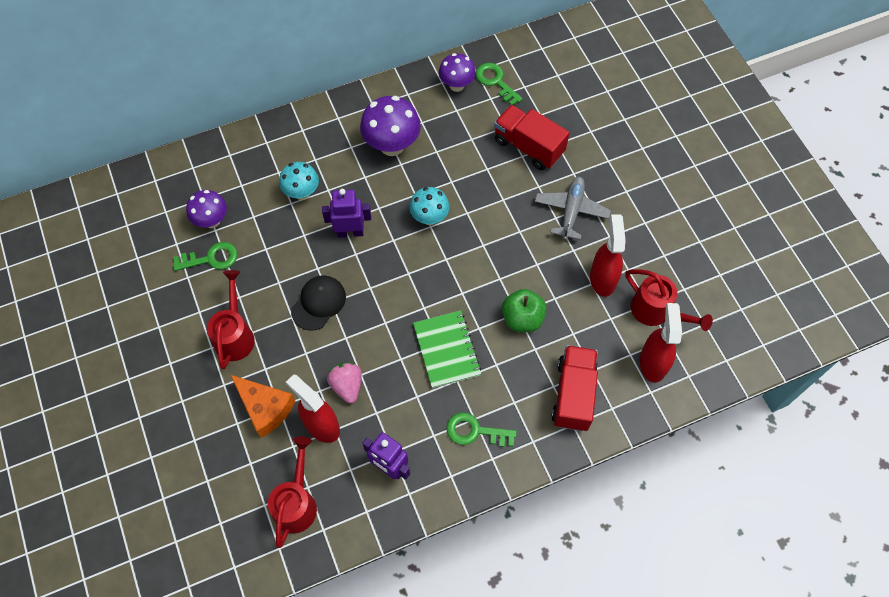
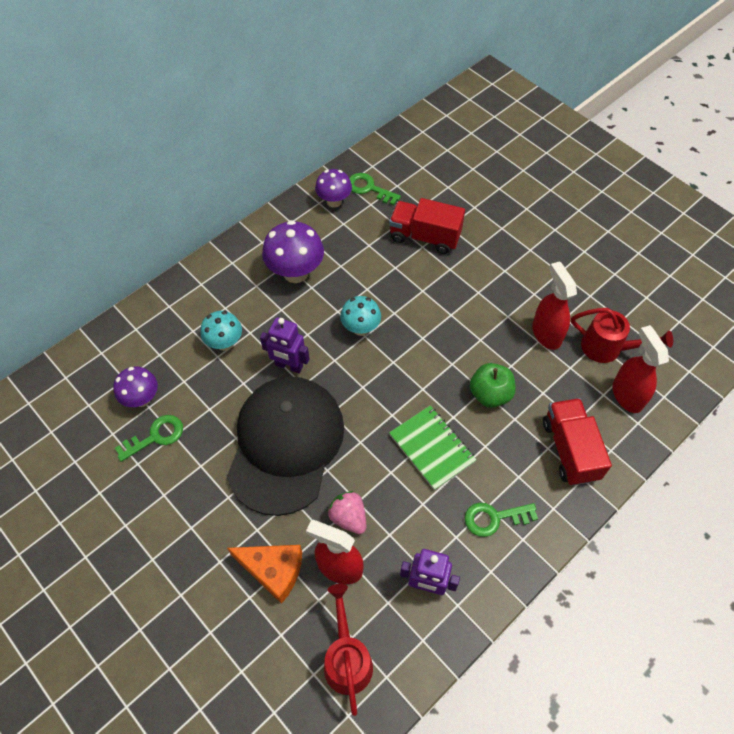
camera: 20 degrees left, 5 degrees down
red watering can [207,270,255,369] -> none
black cap [291,275,346,331] -> black cap [227,376,344,516], size x2.24
purple robot [322,189,371,238] -> purple robot turned 135 degrees counterclockwise [260,317,309,373]
grey plane [535,177,611,240] -> none

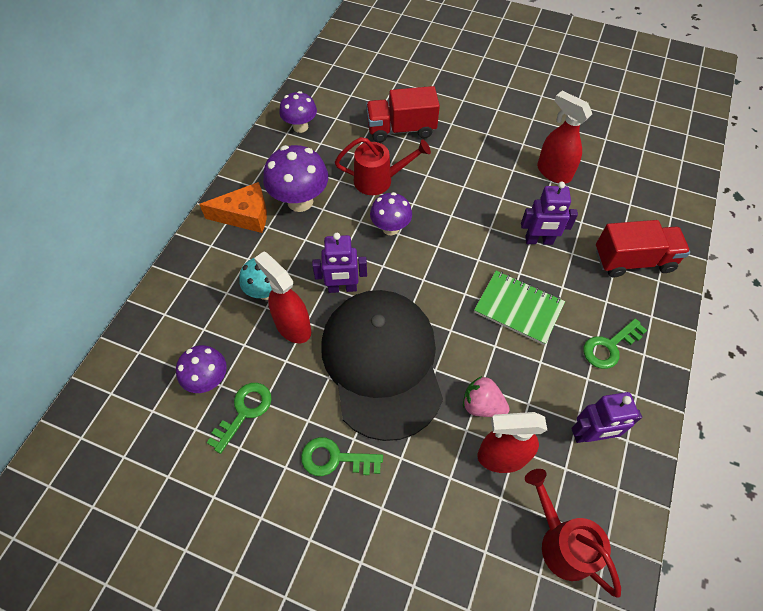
camera: 25 degrees left, 0 degrees up
orange cheese [227,545,302,604] -> orange cheese moved to [199,182,267,233]
turquoise mushroom [340,296,381,336] -> purple mushroom [370,192,412,235]
green key [349,173,401,205] -> green key moved to [301,437,383,476]
green apple [470,363,516,408] -> purple robot [521,182,578,245]
red truck [543,398,612,486] -> red truck turned 120 degrees clockwise [596,220,690,277]
red watering can [571,308,673,363] -> red watering can moved to [335,137,431,195]
red spray bottle [612,325,669,413] -> red spray bottle moved to [254,252,311,343]

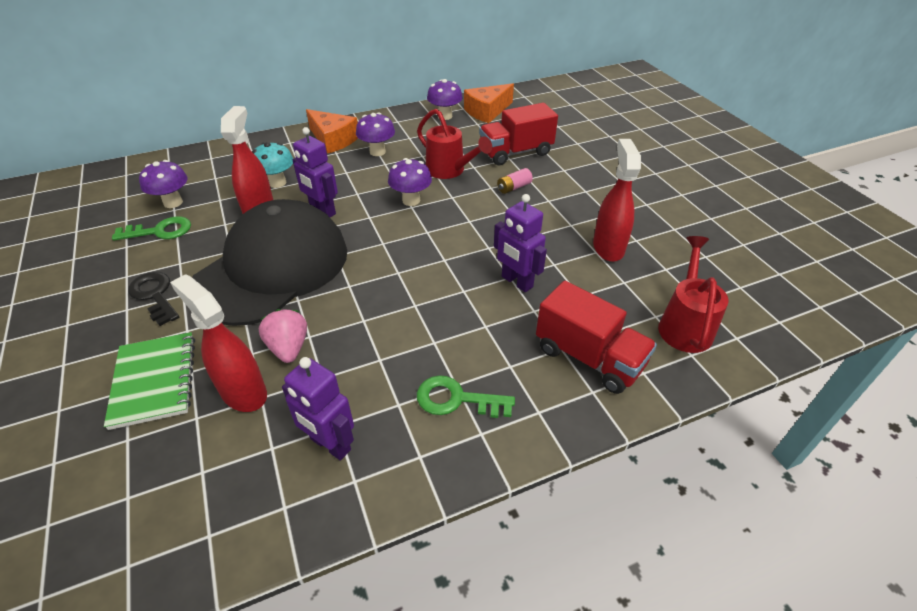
camera: 45 degrees right, 15 degrees down
purple mushroom [263,145,328,212] -> purple mushroom [356,113,395,156], size x0.64
green key [301,437,383,476] -> black key [128,272,179,326]
red truck [366,86,440,143] -> red truck turned 60 degrees counterclockwise [479,103,558,165]
green notebook [474,271,565,345] -> green notebook moved to [104,332,195,430]
red watering can [525,469,621,598] -> red watering can moved to [658,236,729,353]
none -> orange cheese [464,83,514,123]
none -> pink battery [497,168,533,194]

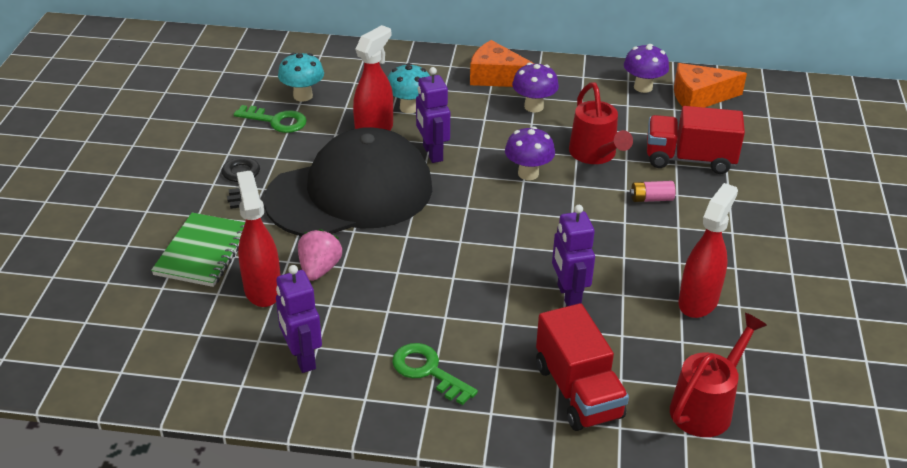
camera: 30 degrees right, 5 degrees down
purple mushroom [139,160,188,208] -> turquoise mushroom [278,53,324,102]
orange cheese [306,109,358,154] -> orange cheese turned 135 degrees clockwise [470,40,535,87]

